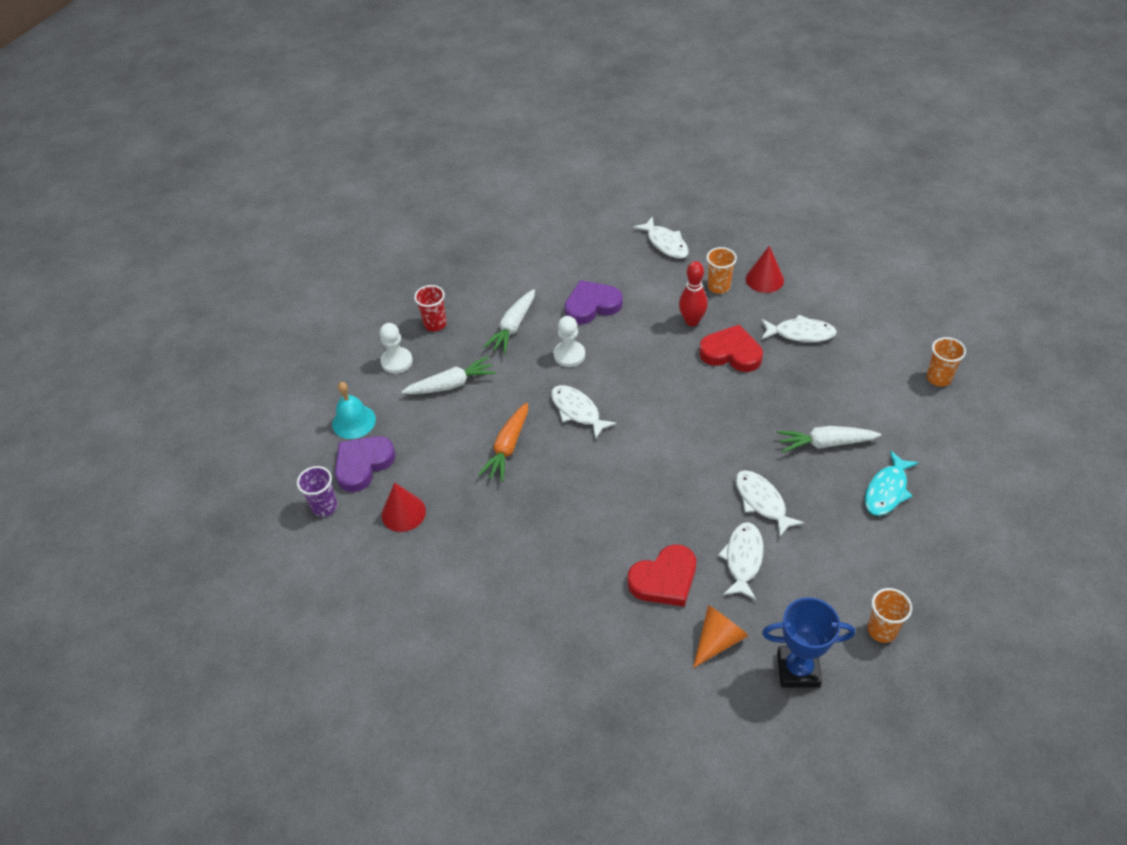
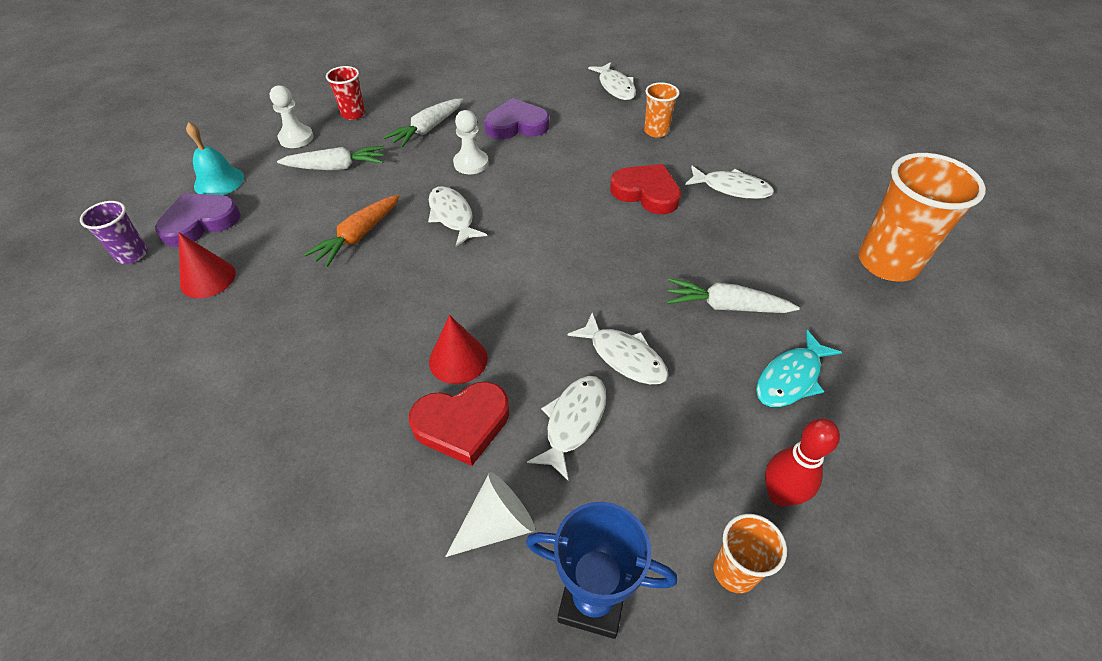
camera: 10 degrees right, 0 degrees up
red bowling pin [679,261,708,326] -> red bowling pin moved to [765,418,840,507]
orange cone [693,605,749,668] -> white cone [445,472,535,557]
white fish [735,470,804,538] -> white fish turned 150 degrees clockwise [567,313,669,384]
red cone [746,246,784,293] -> red cone moved to [429,315,488,384]
orange cup [927,337,966,387] -> orange cup [858,153,986,282], size x1.93

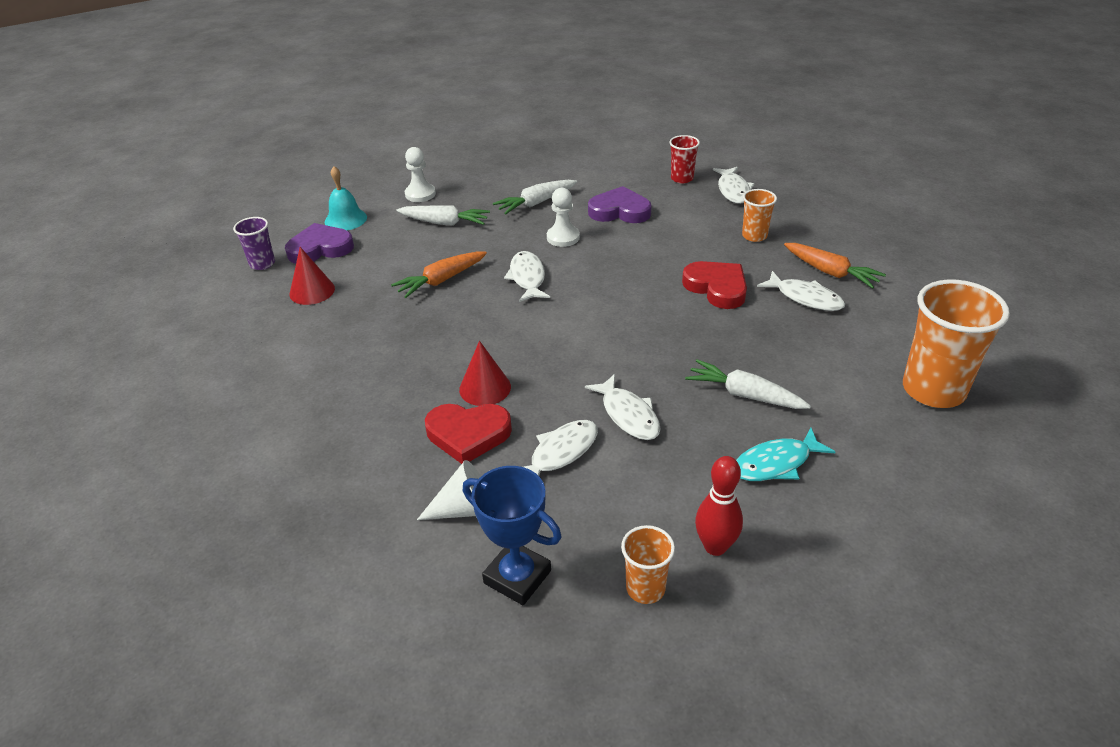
camera: 20 degrees right, 10 degrees down
red cup [326,66,365,120] -> red cup moved to [669,135,700,184]
none -> orange carrot [784,243,886,289]

